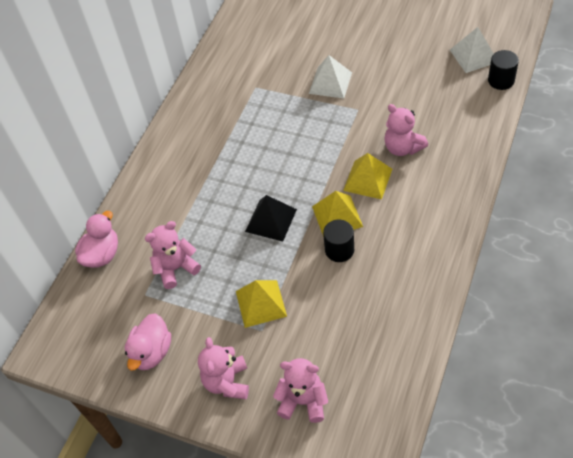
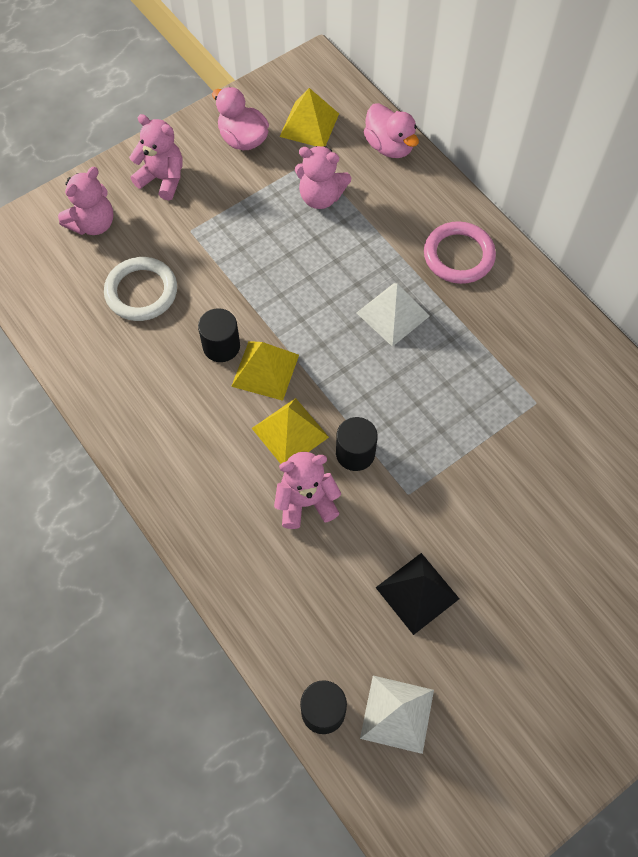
camera: 115 degrees right, 10 degrees up
pink teddy bear [145,221,201,289] -> pink teddy bear turned 105 degrees clockwise [295,146,351,209]
yellow pyramid [236,280,287,328] -> yellow pyramid moved to [280,88,339,147]
black pyramid [245,195,297,242] -> black pyramid moved to [375,553,459,635]
white pyramid [309,55,352,98] -> white pyramid moved to [357,283,430,347]
none -> white ring [104,257,177,321]
none -> black cylinder [336,417,378,471]
none -> pink ring [424,221,496,284]

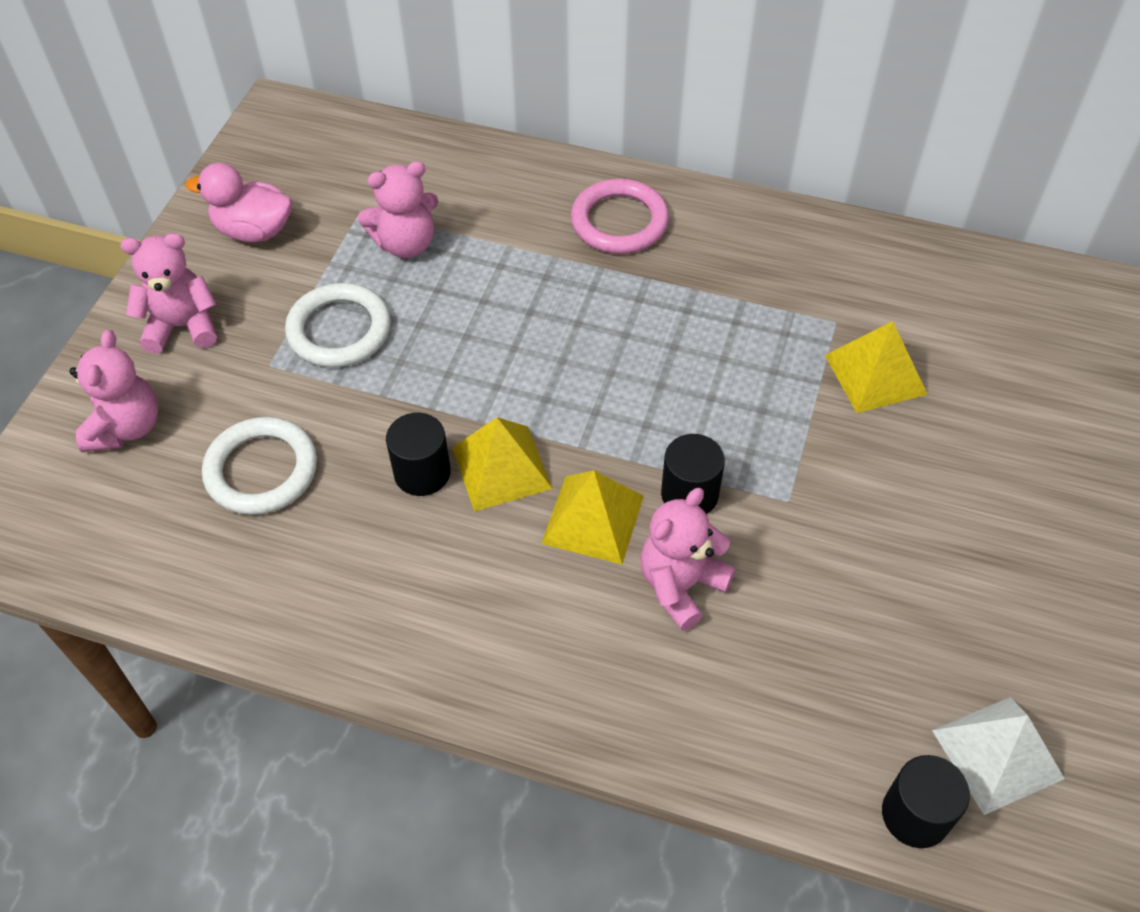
camera: 35 degrees left, 10 degrees down
yellow pyramid [280,88,339,147] -> yellow pyramid moved to [825,321,928,413]
white pyramid [357,283,430,347] -> none
pink duck [364,103,419,158] -> none
black pyramid [375,553,459,635] -> none
none -> white ring [285,283,391,367]

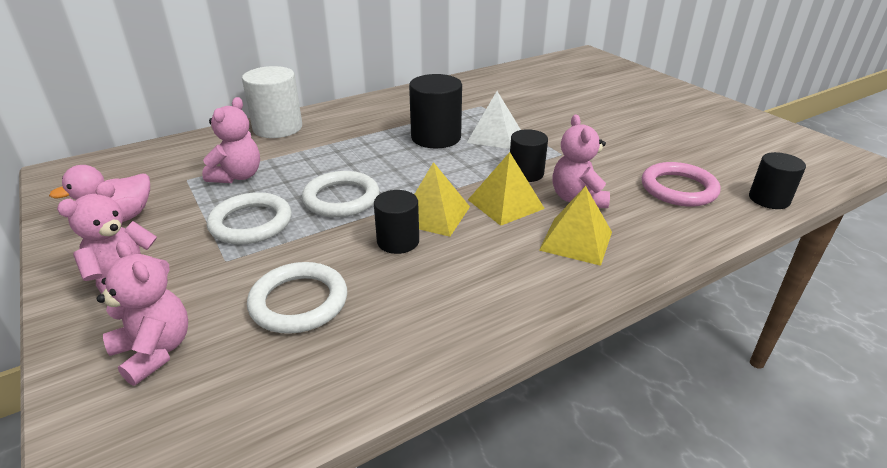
camera: 50 degrees left, 20 degrees down
pink ring [571,179,669,254] -> pink ring moved to [642,162,720,207]
yellow pyramid [825,321,928,413] -> yellow pyramid moved to [539,186,612,266]
white pyramid [932,697,1065,815] -> white pyramid moved to [467,91,521,149]
none -> white cylinder [242,66,302,138]
none -> white ring [302,171,379,217]
none -> black cylinder [409,74,462,148]

